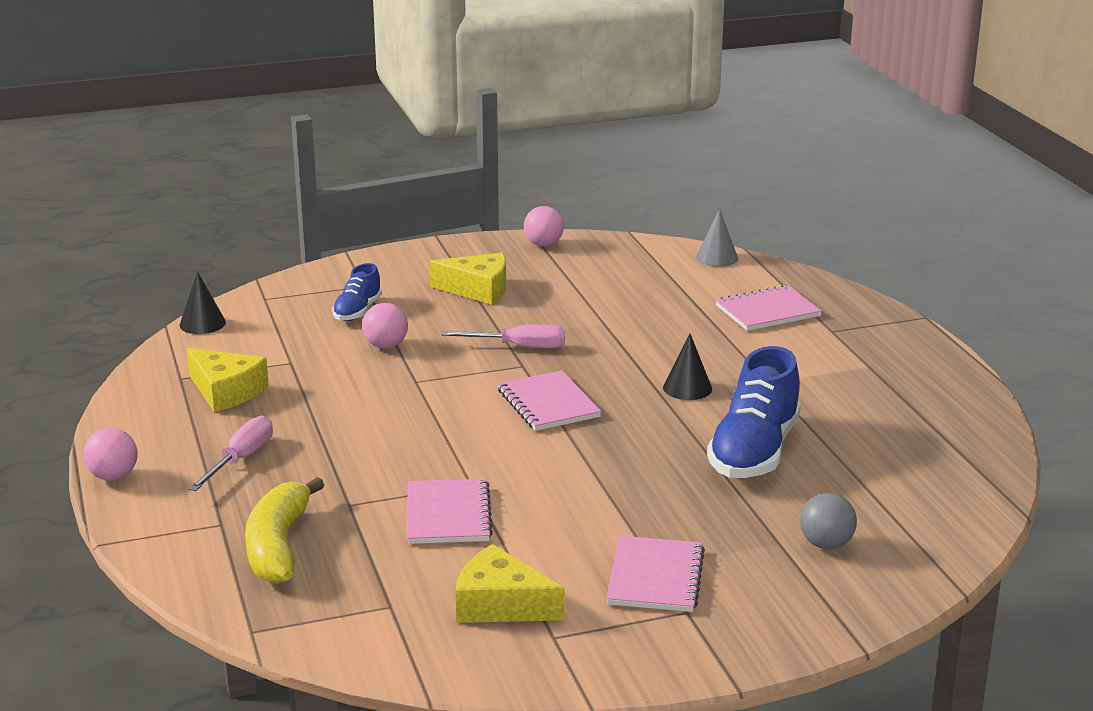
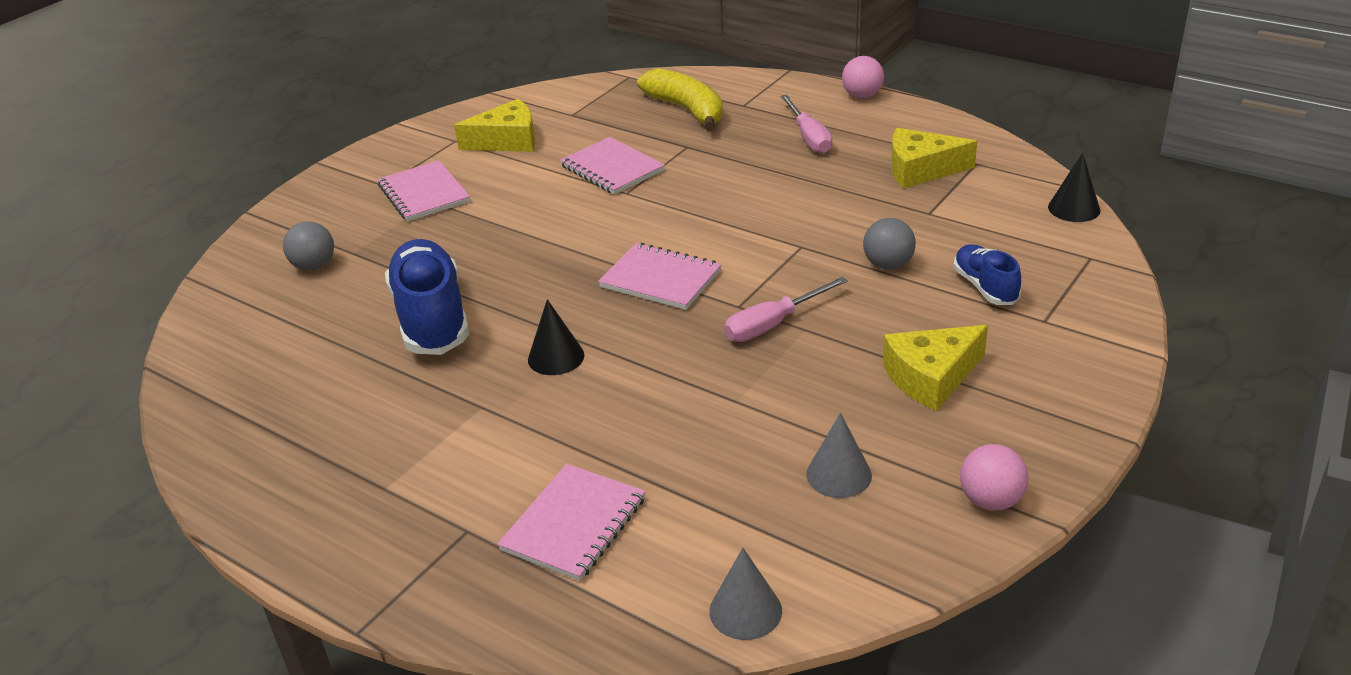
camera: 145 degrees right, 10 degrees up
pink ball [362,303,408,348] -> grey ball [863,218,916,270]
none -> grey cone [806,413,872,498]

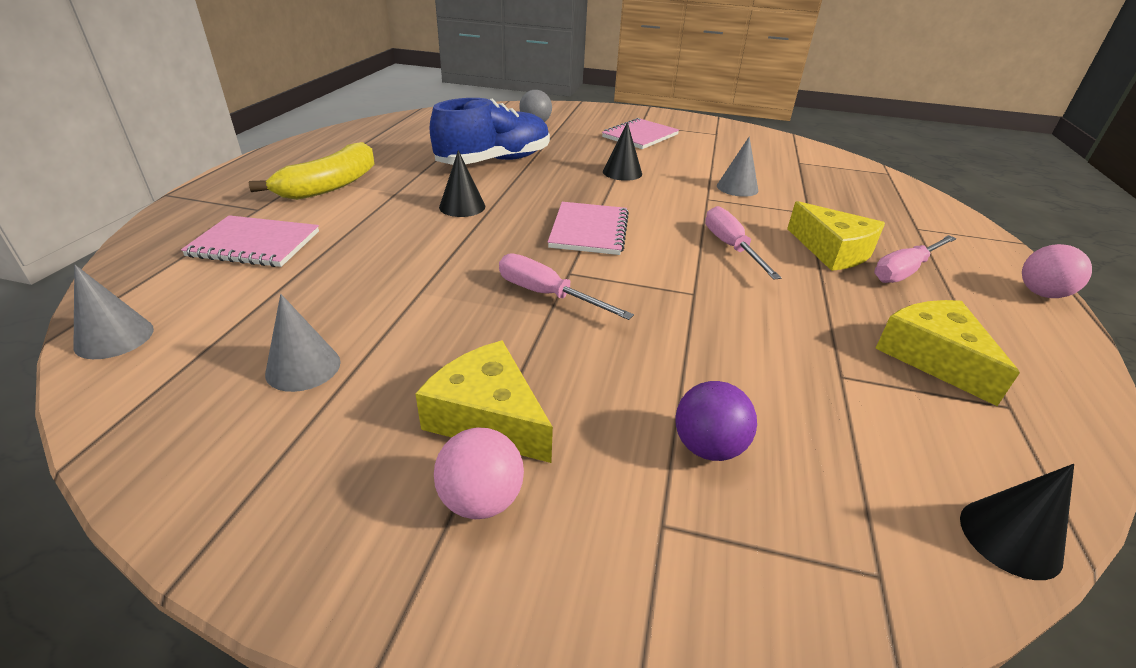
camera: 65 degrees right, 0 degrees up
yellow cheese [454,99,535,152] -> yellow cheese moved to [787,201,885,271]
pink notebook [560,137,665,195] -> grey cone [717,137,758,197]
yellow banana [637,68,723,131] -> yellow banana moved to [249,142,375,200]
grey ball [863,218,916,270] -> none
blue shoe [954,244,1021,305] -> purple ball [675,381,757,461]
pink ball [960,444,1028,511] -> pink ball moved to [434,428,524,519]
none -> black cone [603,122,642,181]
none -> pink screwdriver [705,206,782,280]

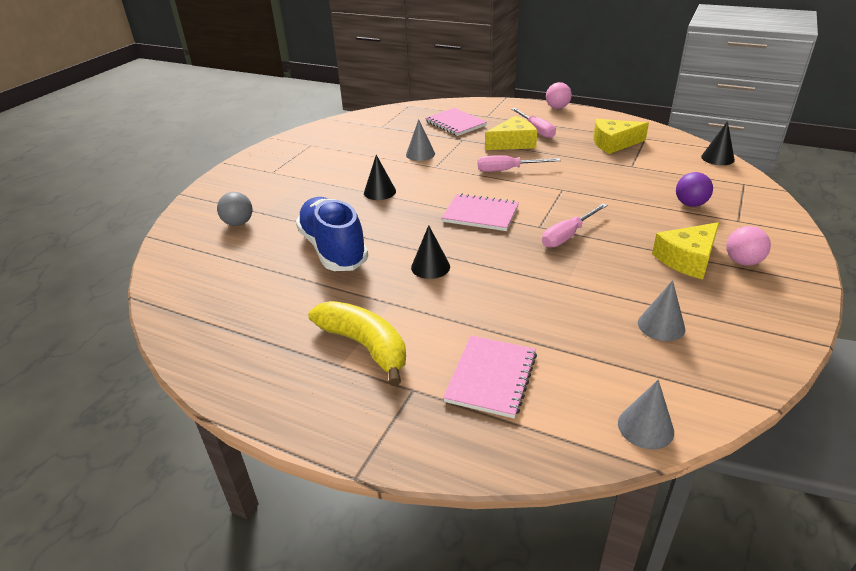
camera: 75 degrees left, 0 degrees up
pink notebook [602,118,679,149] -> pink notebook moved to [425,108,487,136]

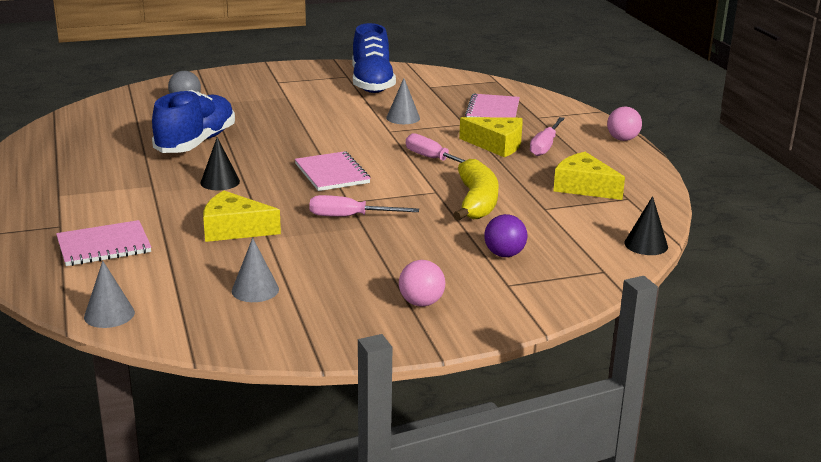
camera: 45 degrees right, 10 degrees down
yellow banana [308,301,406,386] -> yellow banana moved to [453,159,498,221]
black cone [364,155,396,200] -> none
yellow cheese [652,222,719,279] -> yellow cheese moved to [203,191,281,242]
none -> blue shoe [352,23,396,93]

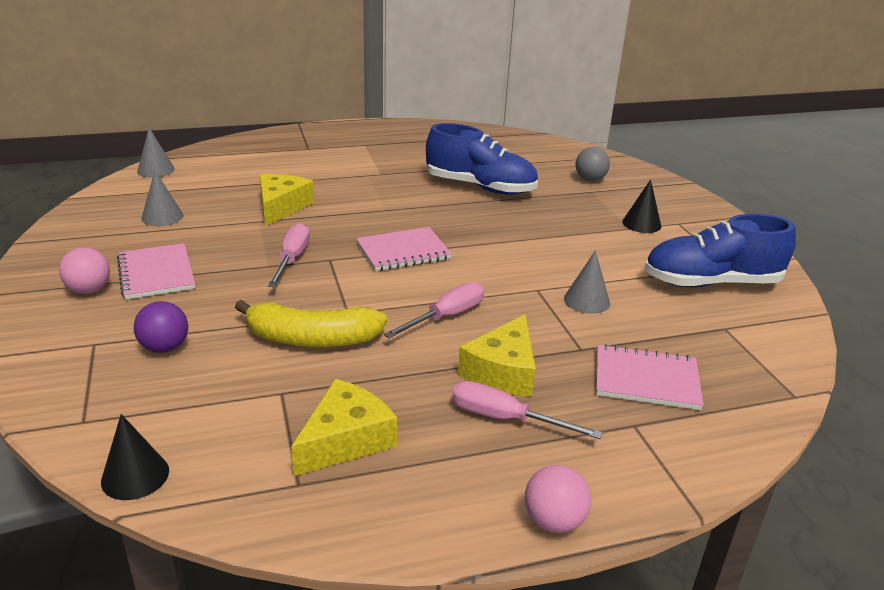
camera: 90 degrees right, 5 degrees up
pink notebook [56,220,151,266] -> pink notebook moved to [117,243,195,300]
black cone [200,137,240,191] -> black cone moved to [622,179,661,233]

